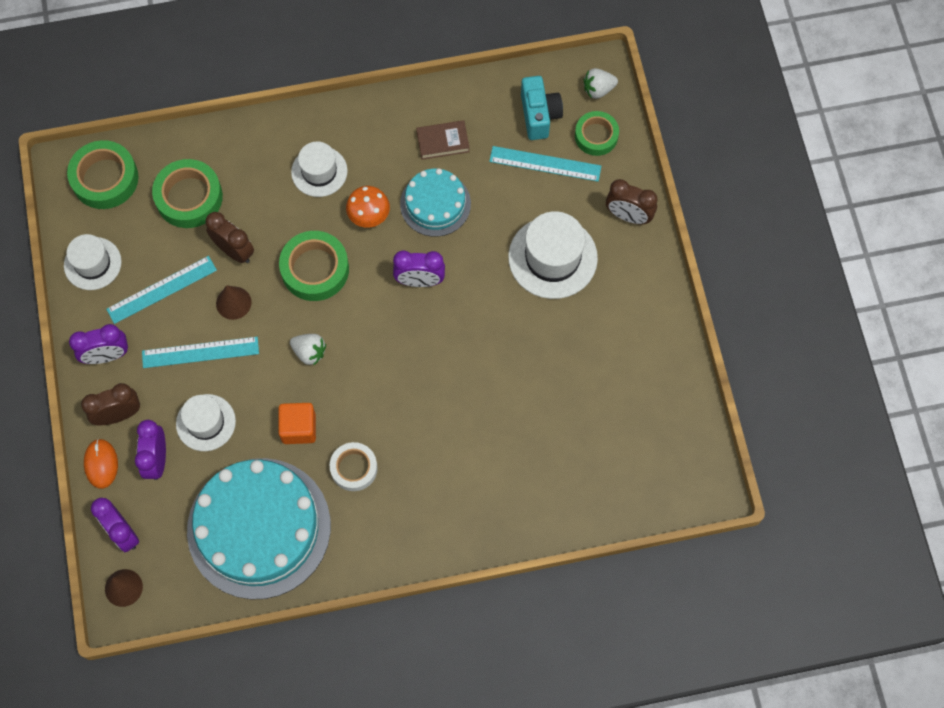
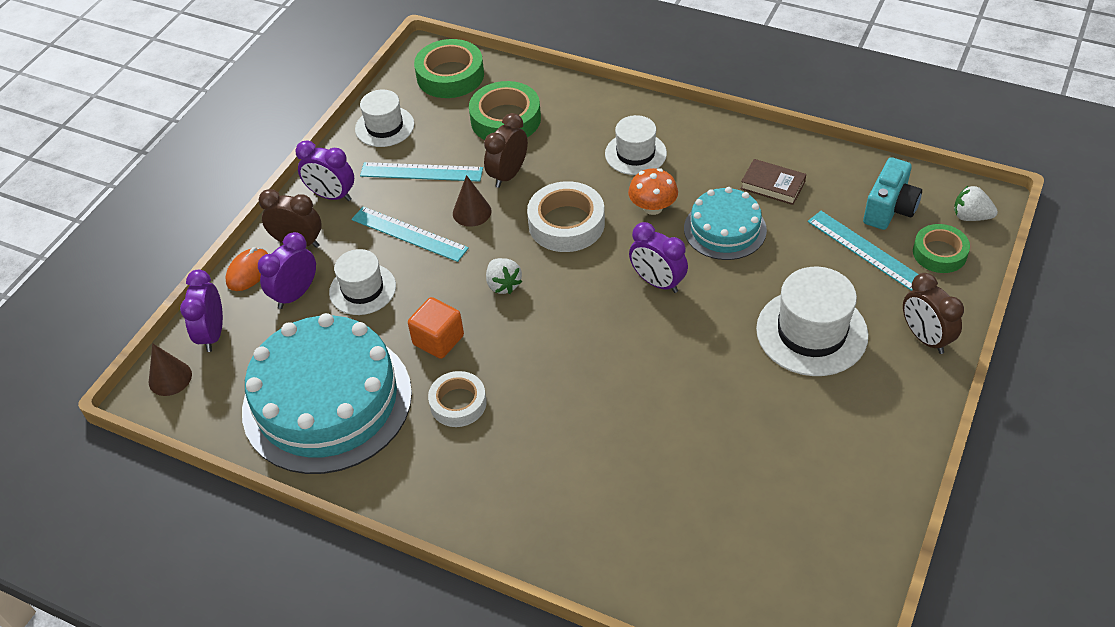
camera: 40 degrees right, 20 degrees down
brown clock [206,212,254,263] -> brown clock turned 135 degrees counterclockwise [484,113,528,188]
green tape [279,231,349,301] -> white tape [527,181,605,252]

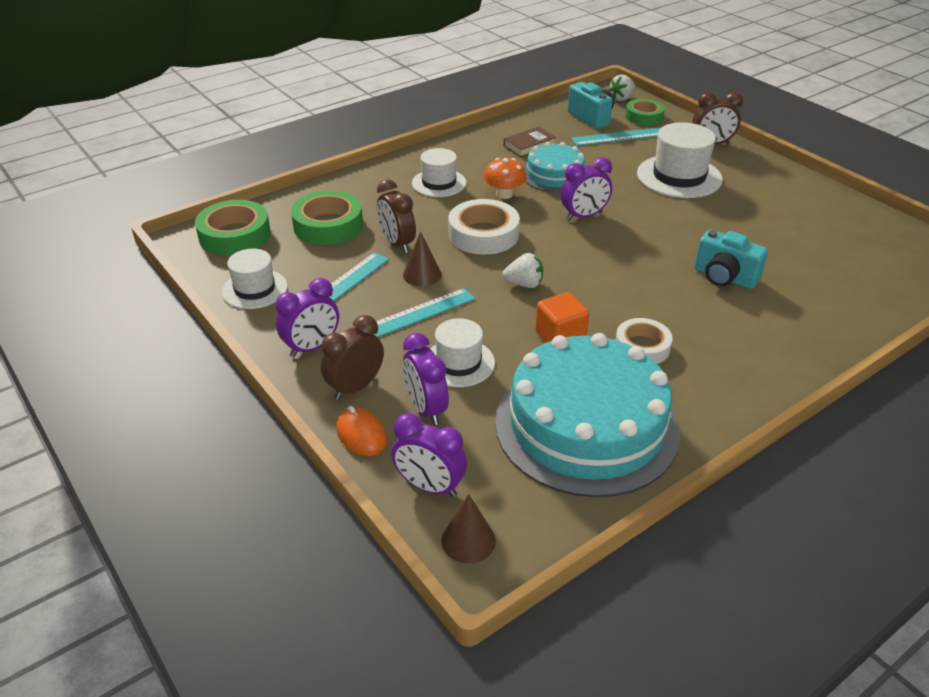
camera: 65 degrees left, 10 degrees down
none -> turquoise camera [695,230,768,289]

